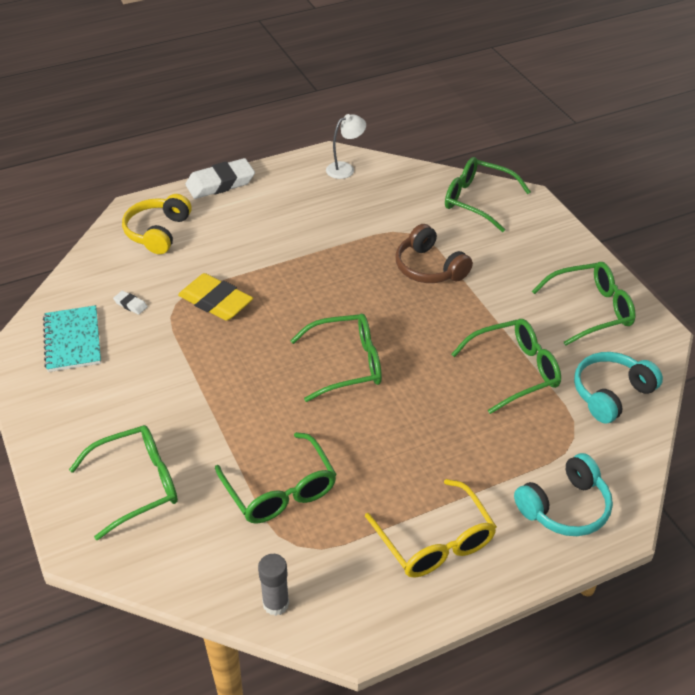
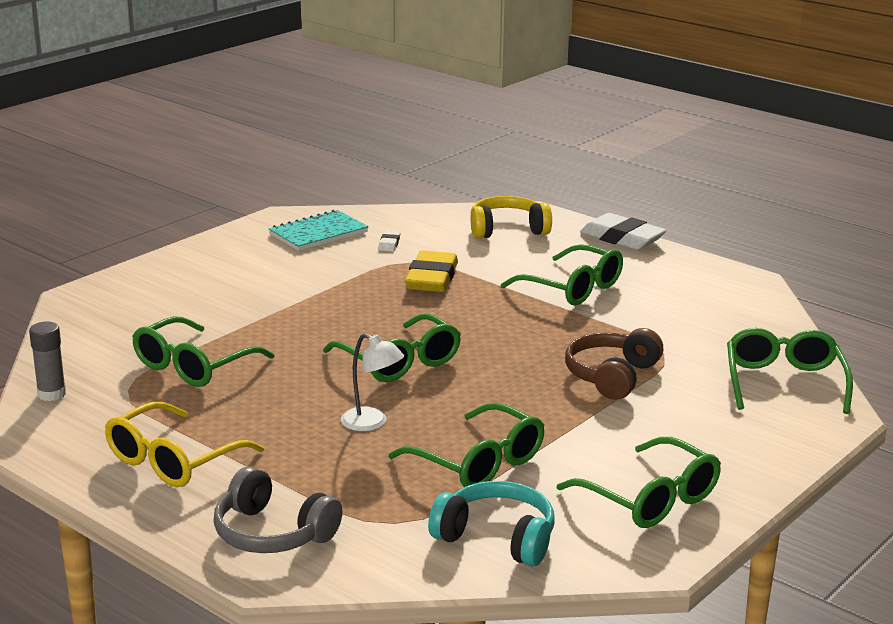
camera: 65 degrees right, 20 degrees down
green glasses [69,425,178,540] -> green glasses moved to [501,244,623,305]
white lamp [326,114,366,179] -> white lamp moved to [341,333,404,431]
turquoise headphones [514,453,613,536] -> grey headphones [213,466,342,553]

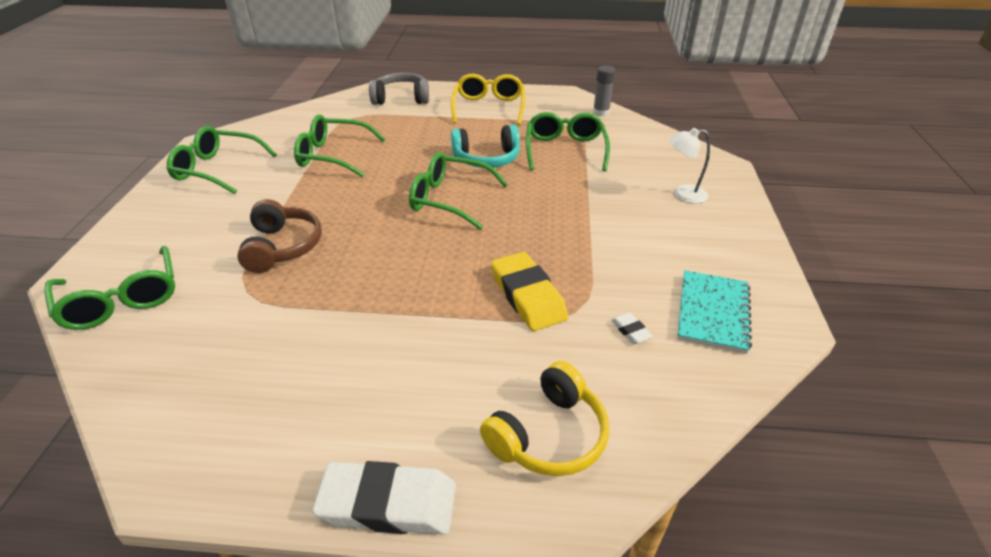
camera: 145 degrees right, 15 degrees up
white lamp [341,333,404,431] -> white lamp moved to [669,128,710,204]
turquoise headphones [428,481,554,566] -> turquoise headphones moved to [451,125,520,168]
green glasses [501,244,623,305] -> none

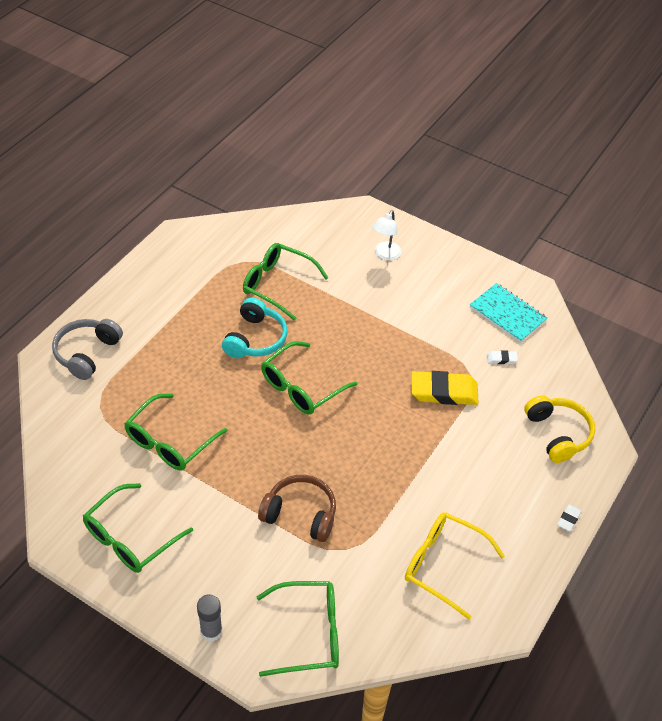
camera: 65 degrees left, 10 degrees up
white eraser [312,461,456,535] -> white eraser [557,504,582,532], size x0.44
yellow glasses [451,73,525,125] -> yellow glasses moved to [405,512,505,619]
grey glue stick [593,66,616,117] -> grey glue stick moved to [197,594,222,642]

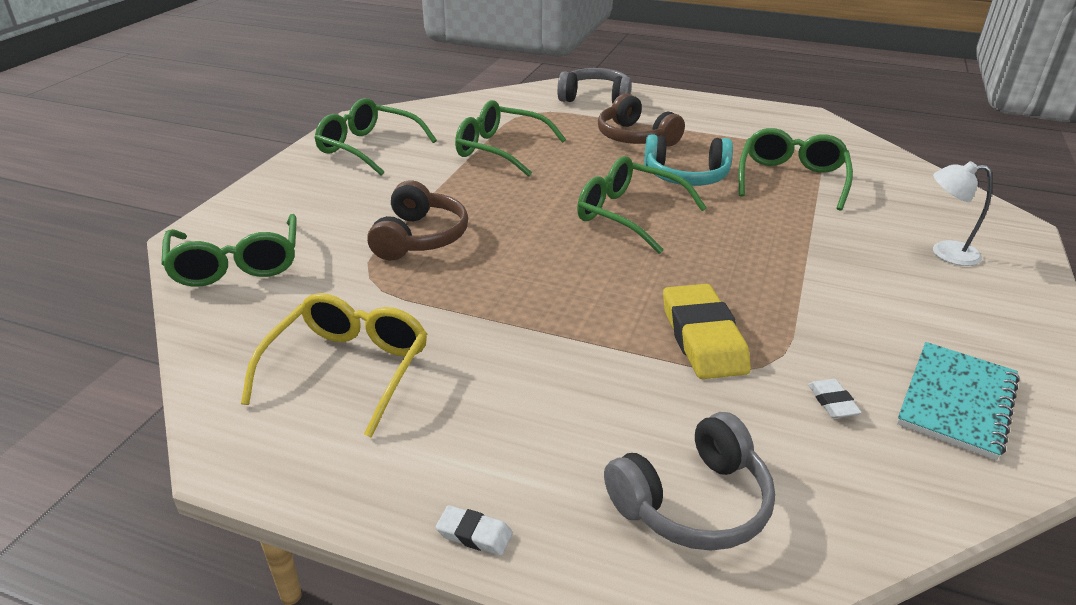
camera: 80 degrees right, 15 degrees down
grey glue stick [197,594,222,642] -> none
yellow headphones [524,395,595,463] -> grey headphones [604,412,775,551]
none -> brown headphones [598,93,685,147]

